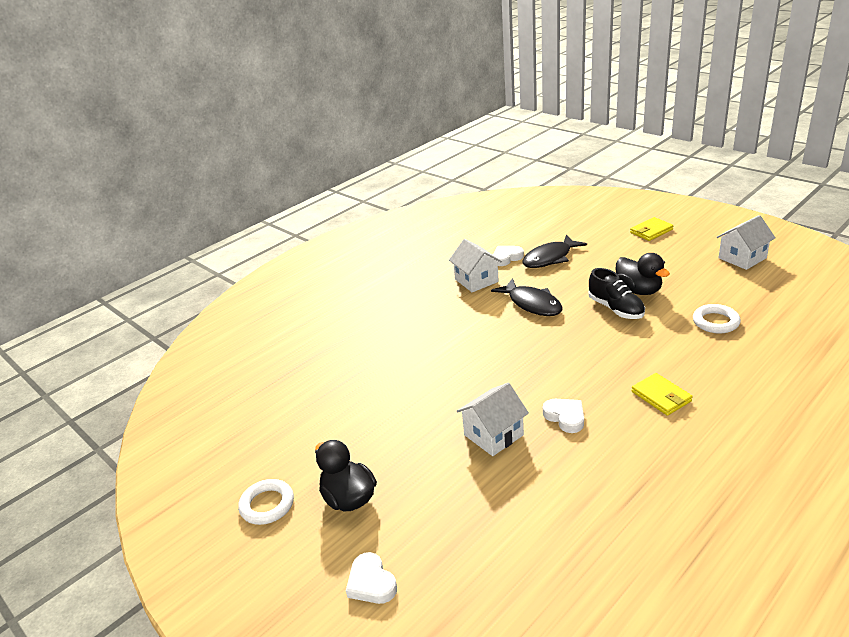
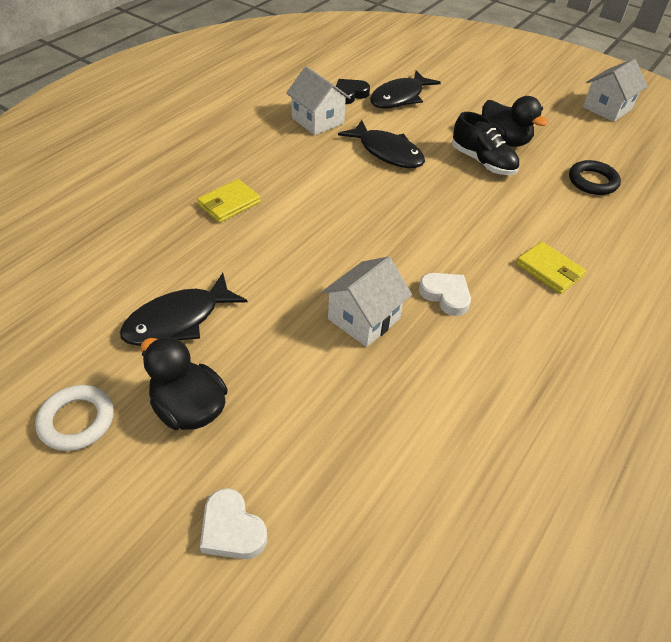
camera: 15 degrees left, 15 degrees up
white heart [493,246,524,266] -> black heart [336,79,370,104]
yellow wallet [630,217,673,241] -> yellow wallet moved to [197,179,261,223]
white ring [693,304,741,334] -> black ring [569,160,621,195]
none -> black fish [120,273,247,346]

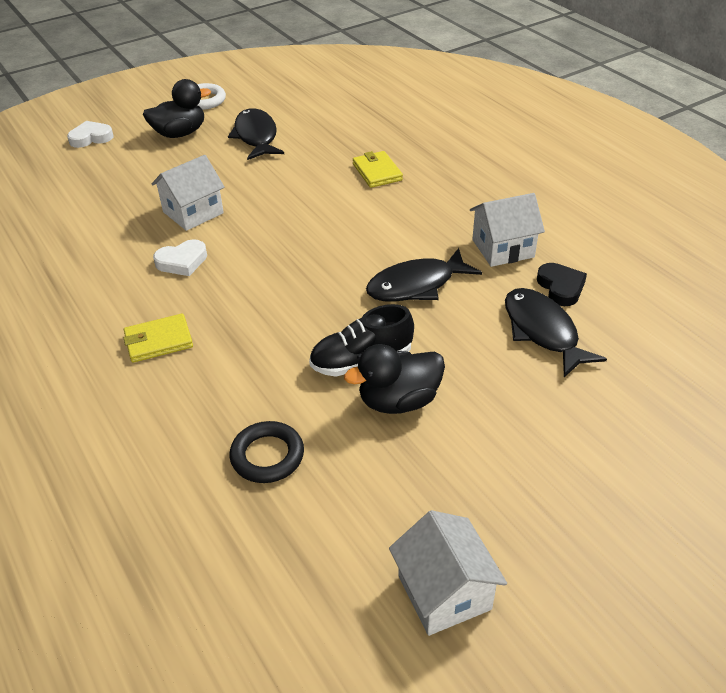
camera: 115 degrees right, 5 degrees down
white house [322,257,412,347] -> white house turned 75 degrees clockwise [151,155,225,231]

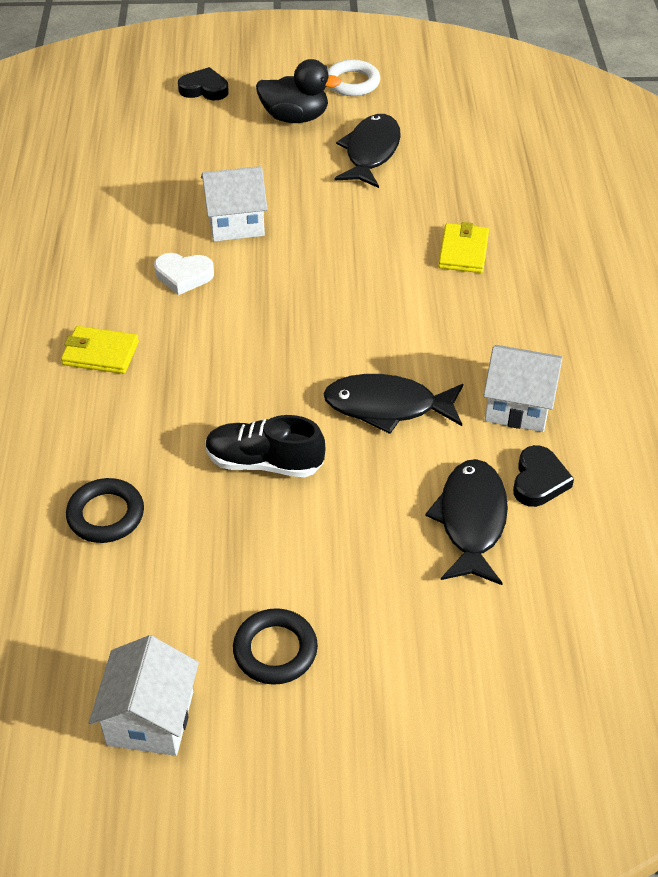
camera: 30 degrees right, 5 degrees up
white heart [67,121,114,148] -> black heart [178,67,229,100]
black duck [344,344,445,414] -> none
none -> black ring [233,608,318,685]

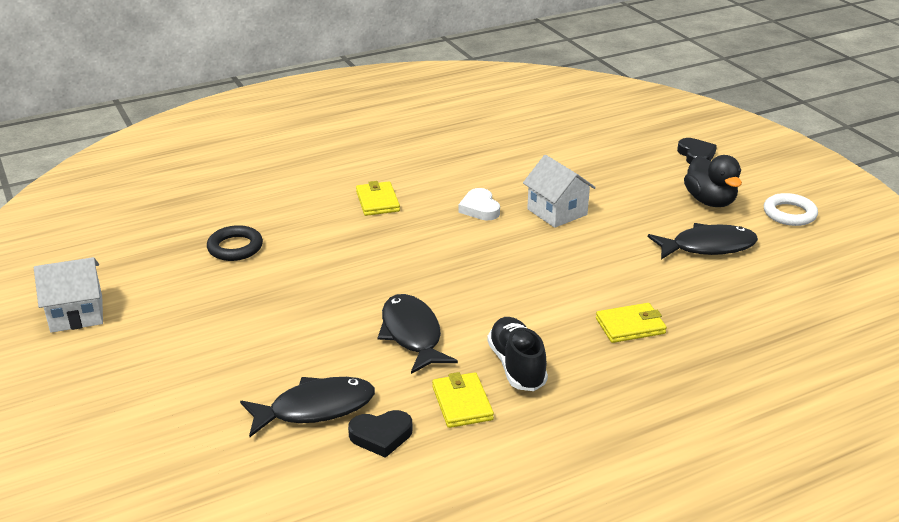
camera: 65 degrees right, 15 degrees down
black shoe [205,415,326,477] -> black shoe moved to [487,317,548,391]
black ring [233,608,318,685] -> none
white house [483,345,562,432] -> yellow wallet [432,372,494,428]

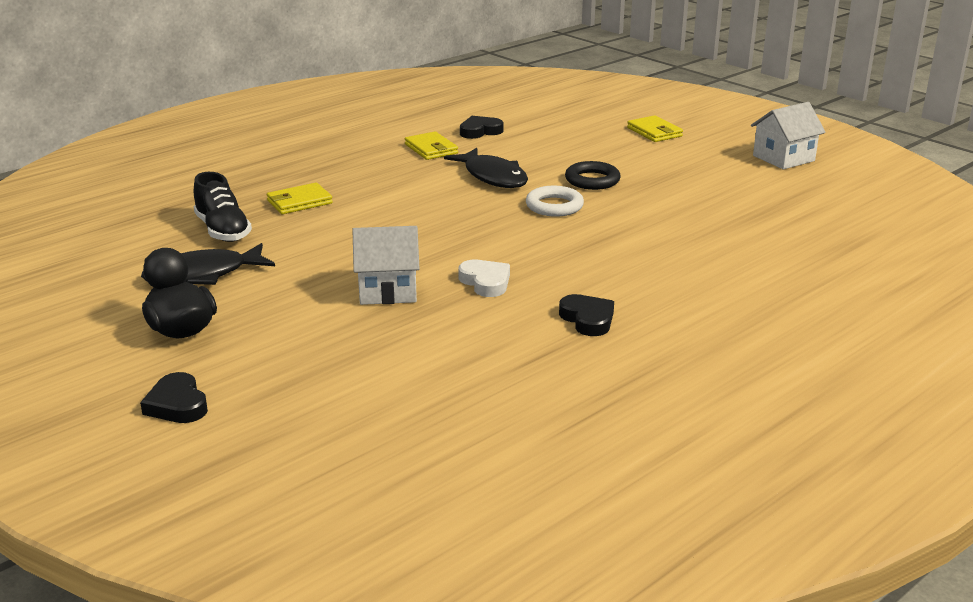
camera: 165 degrees right, 5 degrees down
black ring [207,225,263,261] -> black ring moved to [565,161,621,190]
black fish [240,377,375,437] -> none
yellow wallet [356,181,400,216] -> yellow wallet moved to [627,115,683,142]
black shoe [487,317,548,391] -> black shoe moved to [194,172,252,242]
white house [523,155,596,228] -> white house turned 45 degrees counterclockwise [352,226,420,305]
white ring [764,193,818,226] -> white ring moved to [526,186,584,217]
none -> black heart [559,294,614,336]

